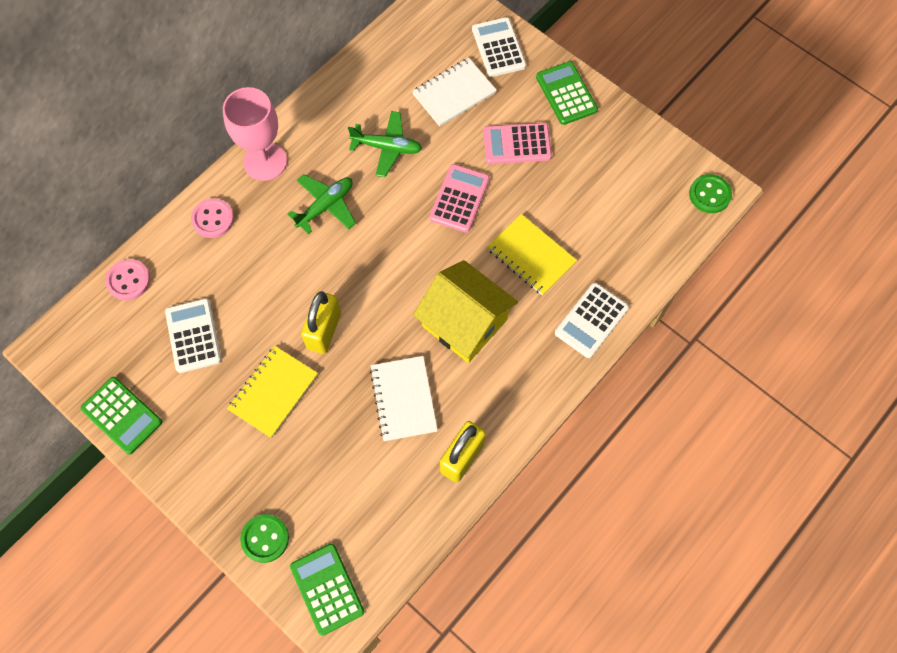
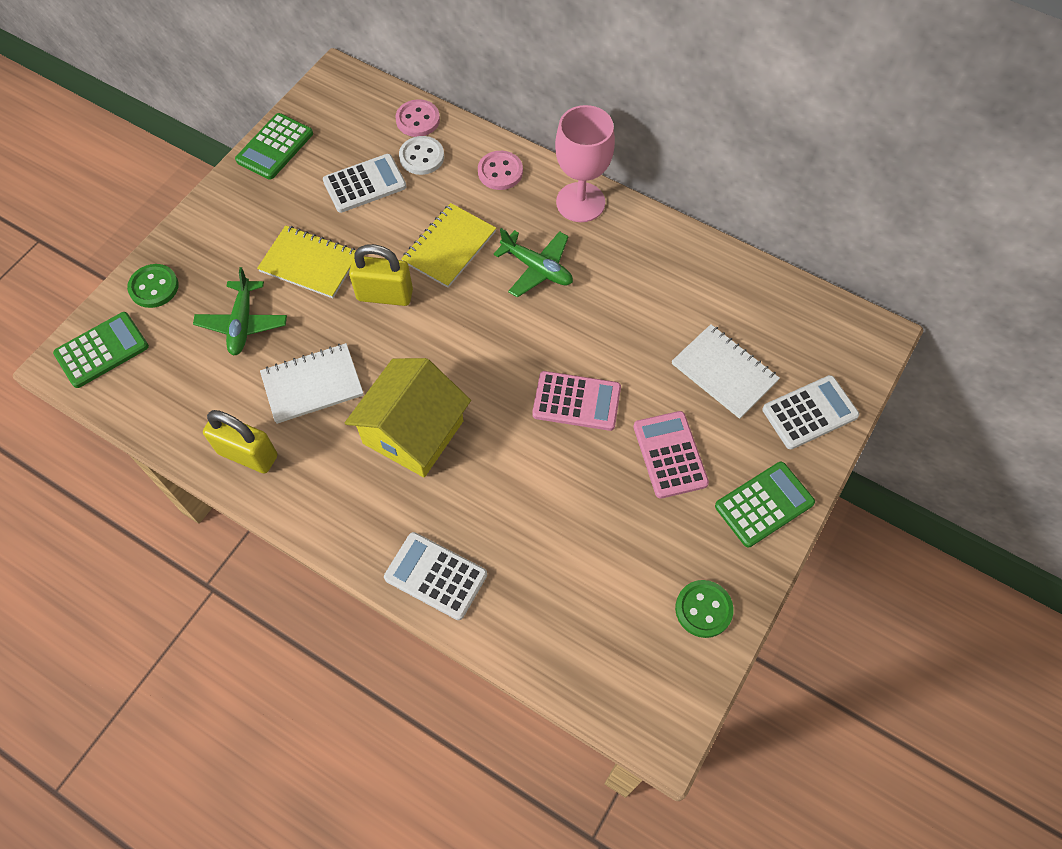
camera: 80 degrees right, 5 degrees down
green plane [348,111,422,177] -> green plane moved to [193,267,287,356]
yellow notebook [487,214,577,296] -> yellow notebook moved to [401,203,496,288]
green button [689,174,732,213] -> green button moved to [675,580,734,638]
none -> white button [399,136,444,175]

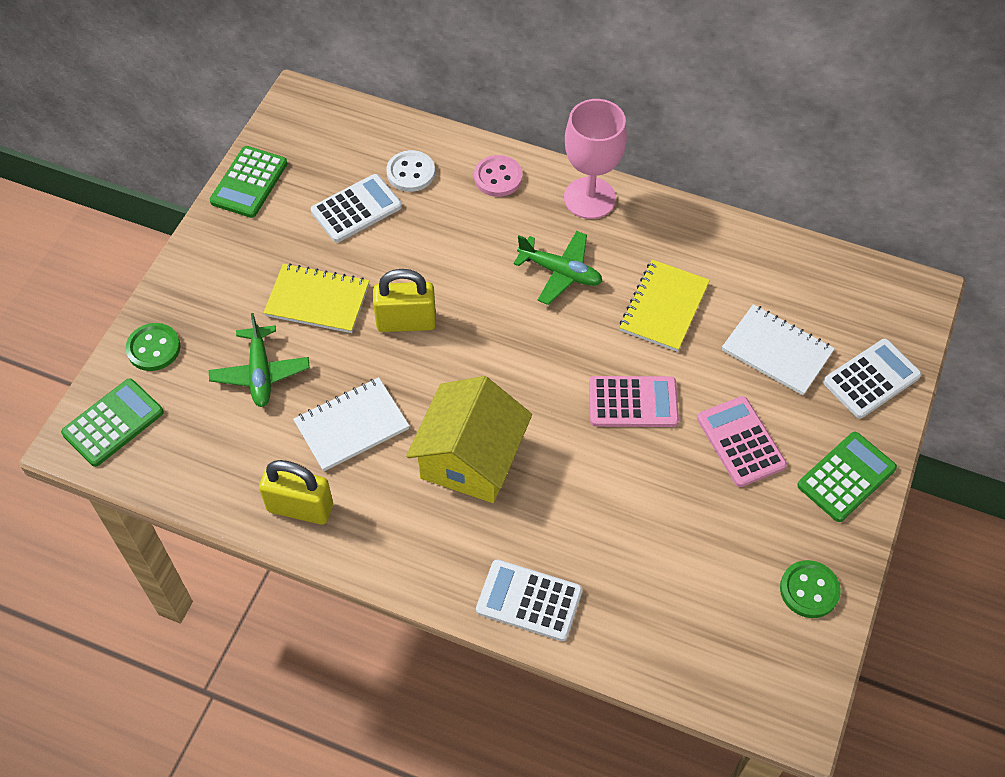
camera: 10 degrees left, 5 degrees down
pink button [395,99,440,137] -> none
yellow notebook [401,203,496,288] -> yellow notebook moved to [620,260,710,352]

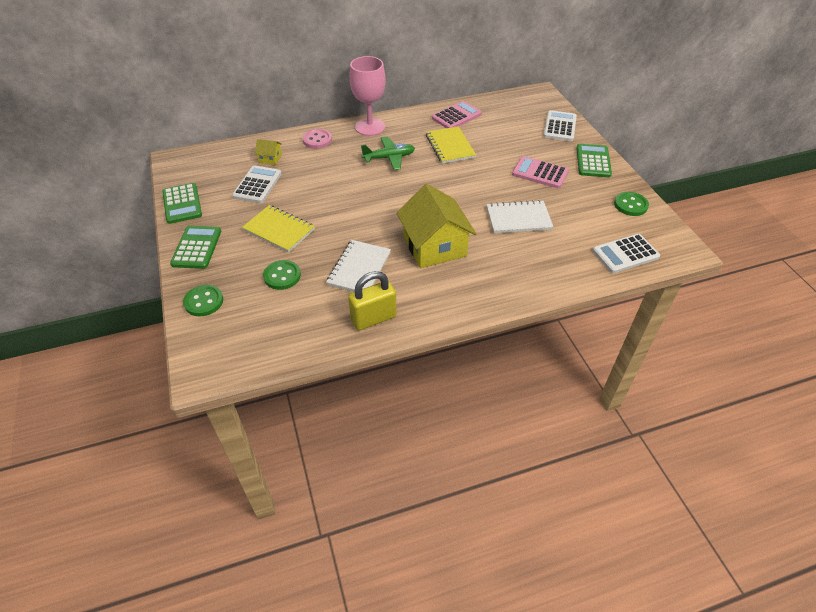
camera: 40 degrees left, 10 degrees down
green calculator [61,378,164,467] -> green calculator moved to [170,226,221,269]
green plane [209,313,310,407] -> green button [263,260,301,290]
yellow notebook [263,263,369,333] -> yellow notebook turned 60 degrees clockwise [242,205,315,253]
yellow padlock [373,269,436,332] -> none
white button [386,150,435,192] -> yellow house [255,139,282,165]
white calculator [476,560,582,641] -> white calculator moved to [593,234,660,273]
pink calculator [589,376,679,427] -> pink calculator moved to [432,101,482,128]
white notebook [722,304,835,395] -> white notebook moved to [486,200,553,233]

